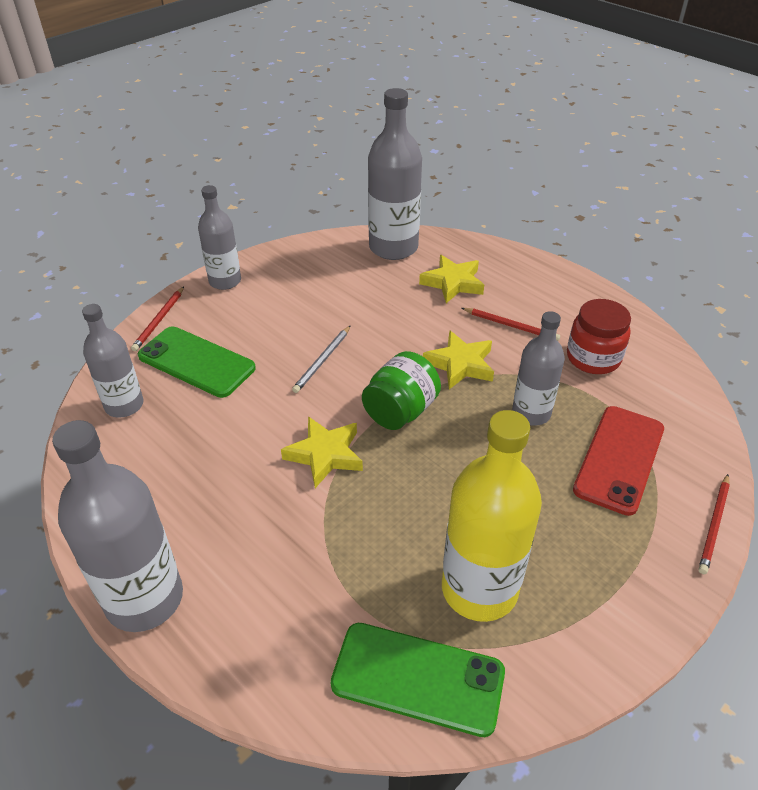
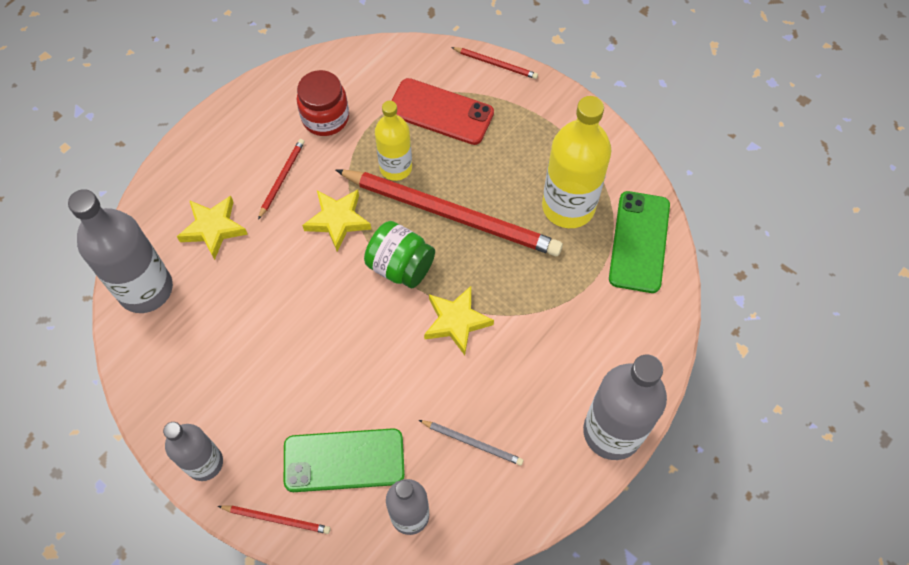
camera: 95 degrees left, 20 degrees up
green phone [138,326,256,398] -> green phone turned 60 degrees clockwise [284,428,405,492]
grey pencil [292,325,351,393] -> grey pencil moved to [419,420,524,466]
grey bottle [512,311,565,426] -> yellow bottle [375,101,412,181]
none -> red pencil [336,170,563,256]

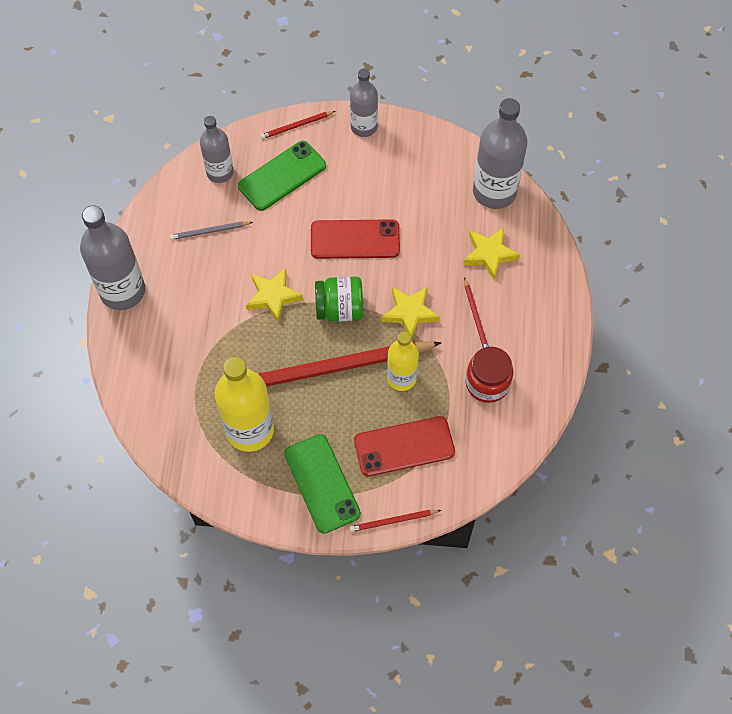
camera: 145 degrees right, 0 degrees up
green phone [609,191,670,293] -> green phone moved to [284,434,361,534]
none -> red phone [311,219,400,259]

